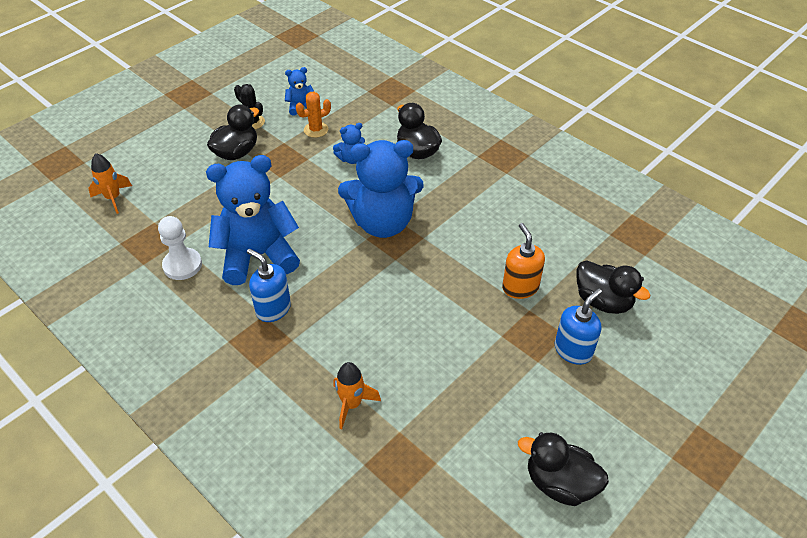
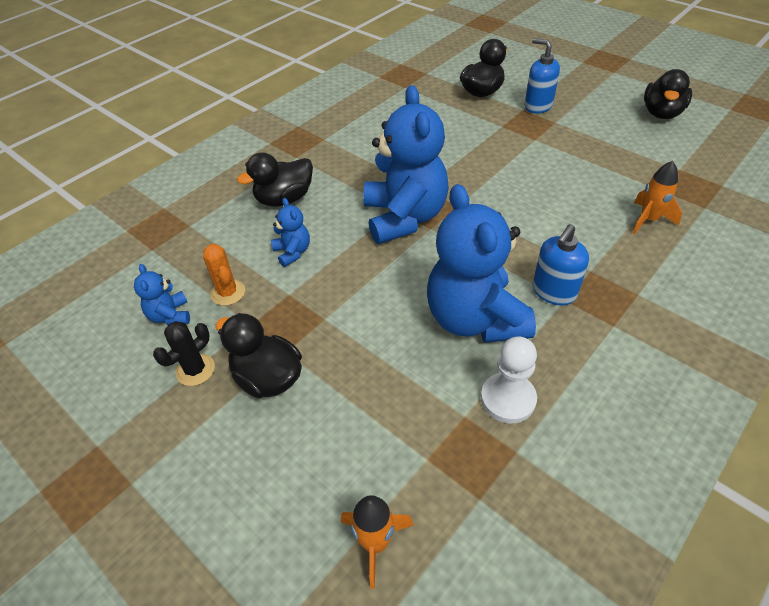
camera: 90 degrees left, 0 degrees up
orange soap dispenser [502,223,545,299] -> none

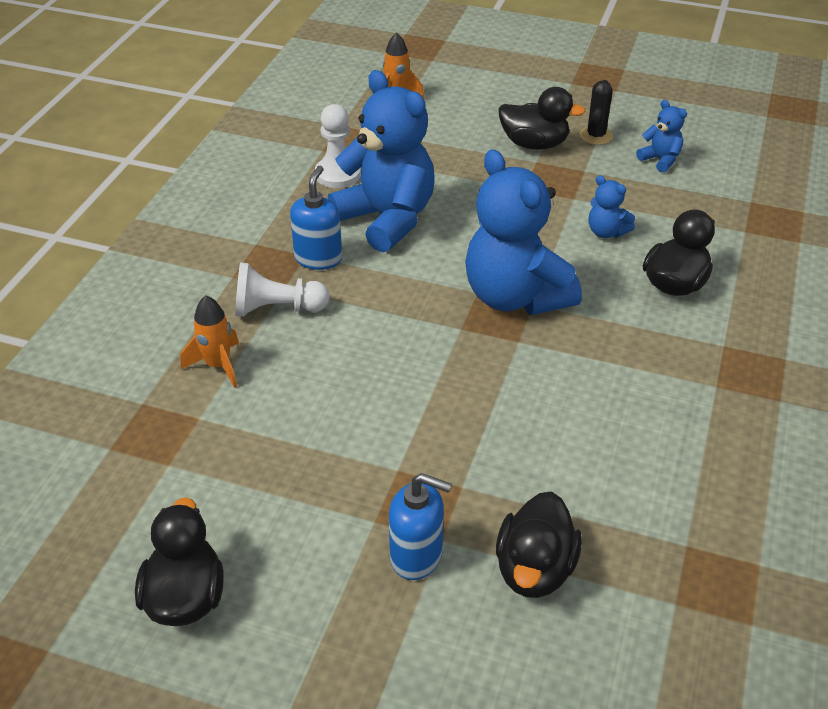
camera: 155 degrees right, 5 degrees down
orange cactus [203,244,245,306] -> none
none -> white pawn [235,262,330,317]

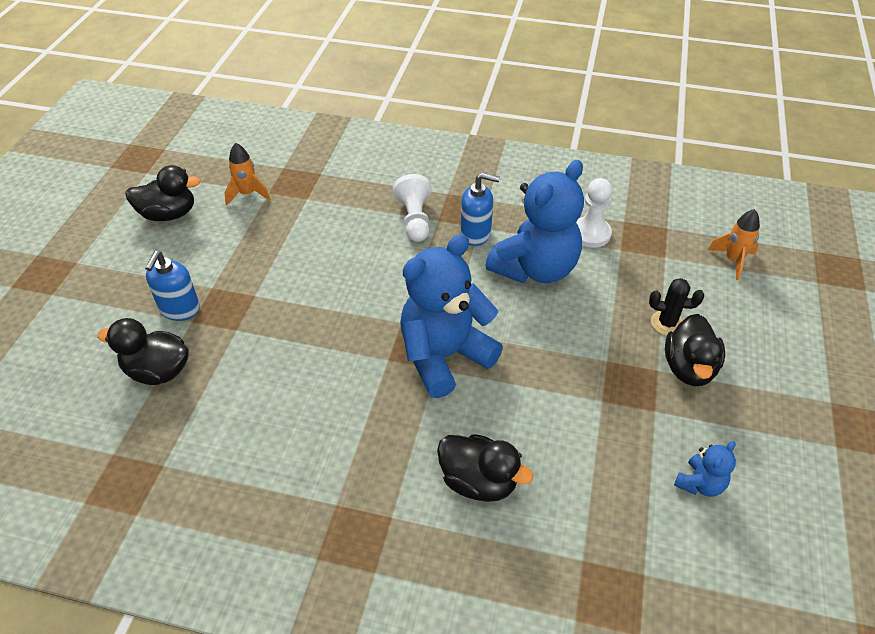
camera: 85 degrees right, 5 degrees up
orange rocket [181,295,239,388] -> orange rocket moved to [224,143,270,205]
black cactus [580,80,613,145] -> black cactus moved to [649,278,704,335]
blue teddy bear [589,175,635,238] -> none

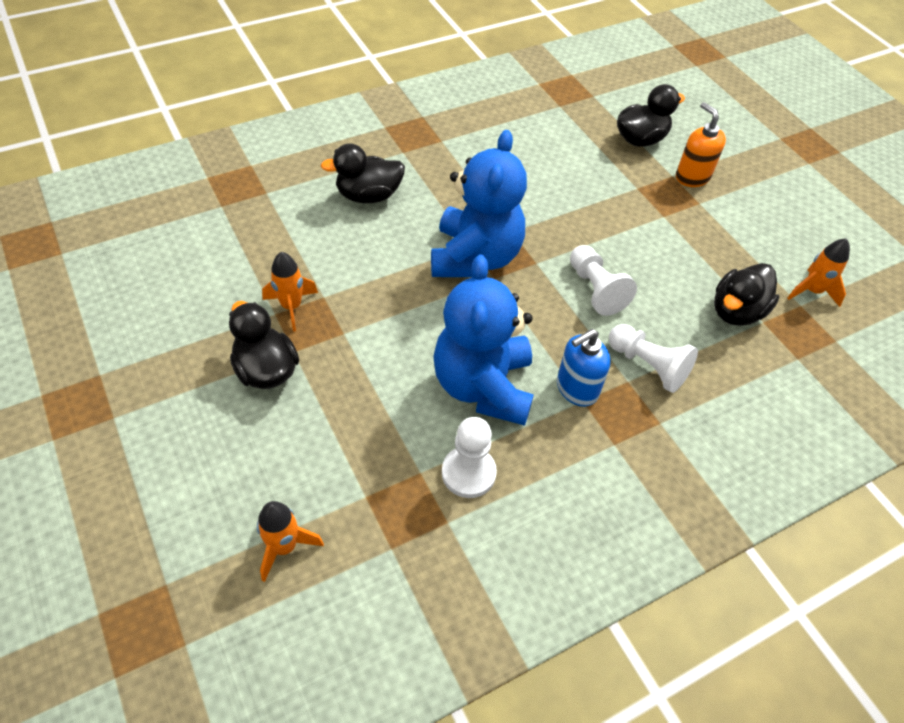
camera: 135 degrees right, 5 degrees up
black duck [125,165,201,221] -> black duck moved to [714,263,779,326]
blue soap dispenser [145,251,200,321] -> orange soap dispenser [676,102,726,187]
black cactus [649,278,704,335] -> none
blue teddy bear [674,441,736,497] -> none
none -> orange rocket [262,252,318,332]
none -> white pawn [570,245,637,316]

